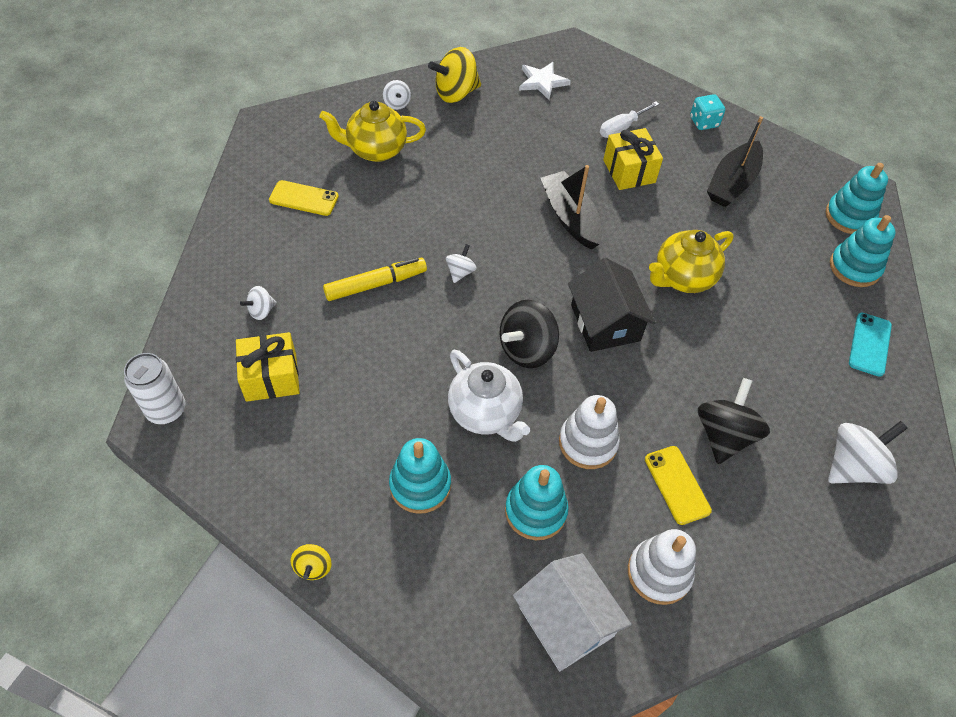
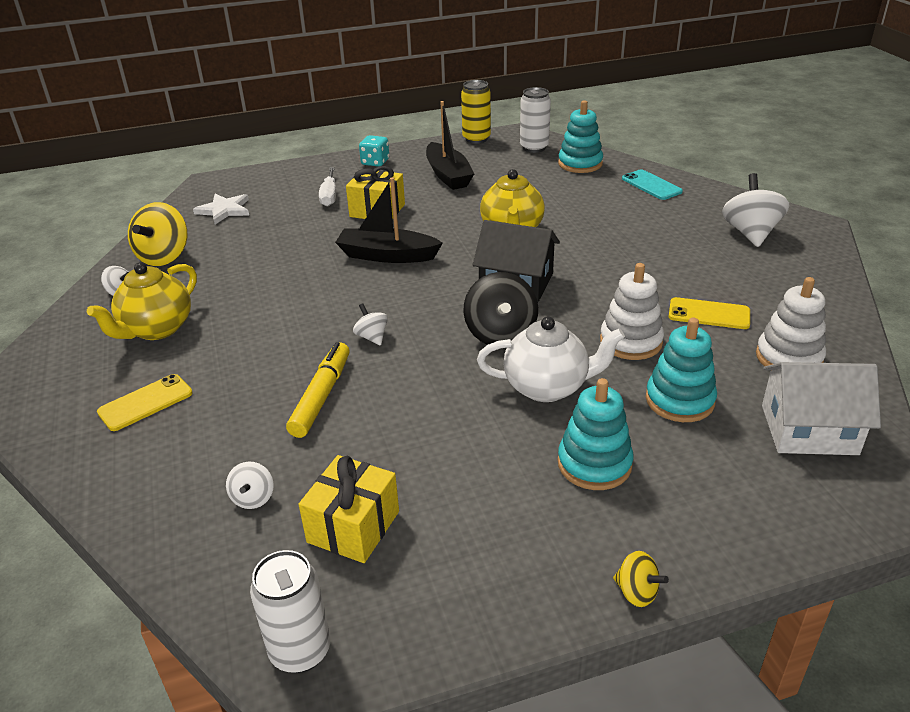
camera: 50 degrees left, 20 degrees down
black spinning top [698,378,770,464] -> none
turquoise stacking toy [826,163,888,234] -> white can [520,87,551,153]
none -> yellow can [461,80,491,144]

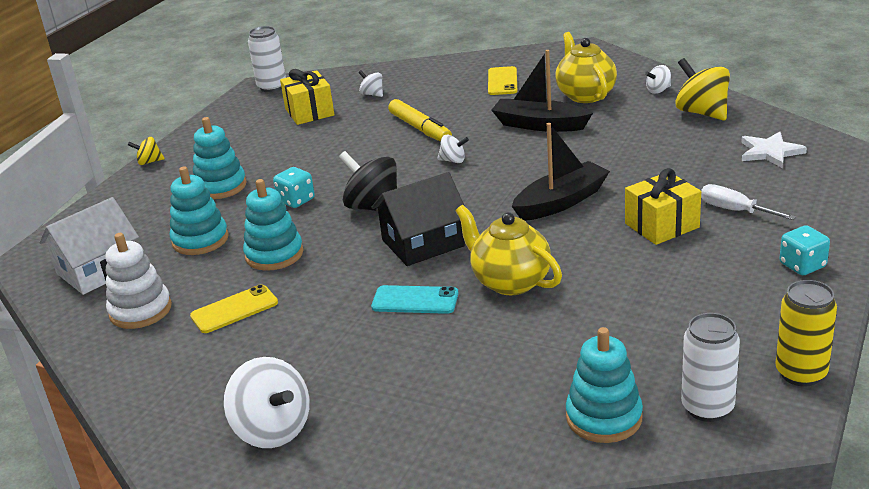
camera: 135 degrees right, 5 degrees down
black boat [426,101,474,190] -> black boat moved to [491,50,593,132]
white teapot [477,316,625,402] -> turquoise dice [273,167,315,208]
white stacking toy [600,263,664,360] -> turquoise stacking toy [243,179,303,271]
turquoise phone [622,169,683,200] -> turquoise phone moved to [371,285,459,314]

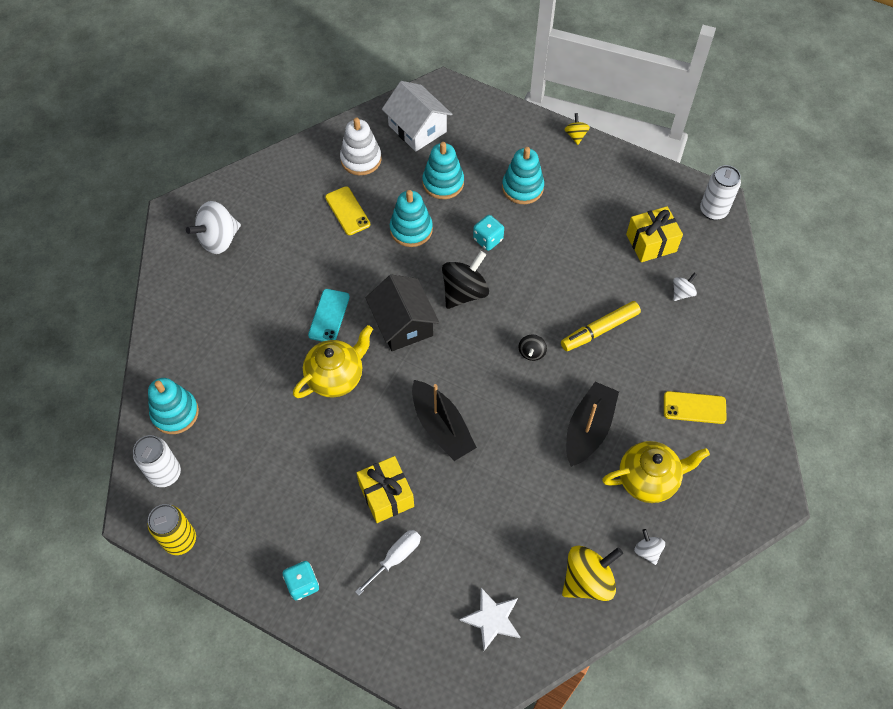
camera: 90 degrees right, 30 degrees up
white spinning top [437,135,469,163] -> black spinning top [518,334,547,361]

